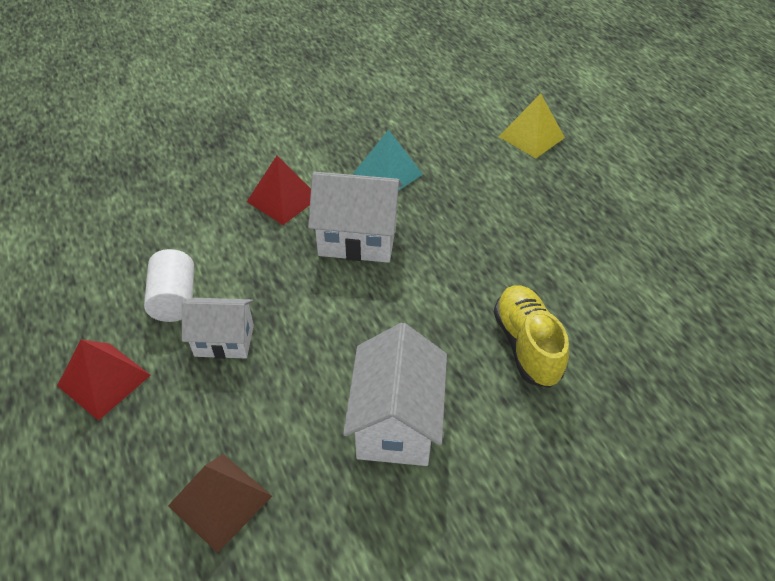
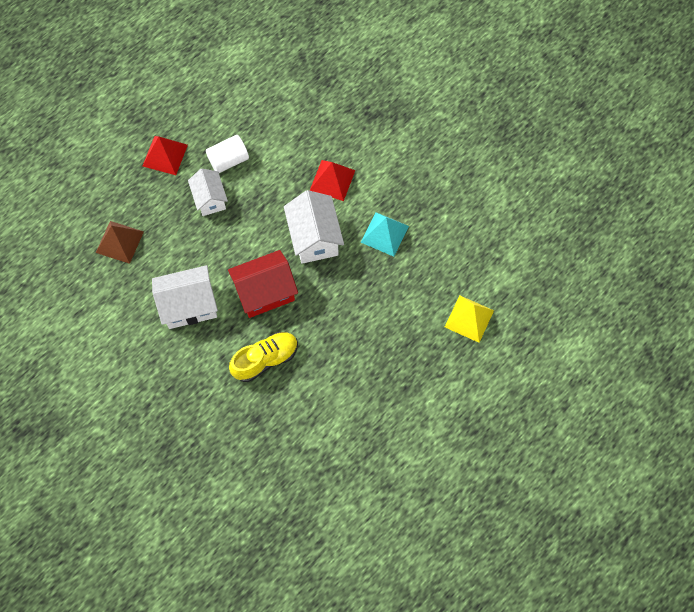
camera: 70 degrees right, 20 degrees up
none -> red house [228,250,298,318]

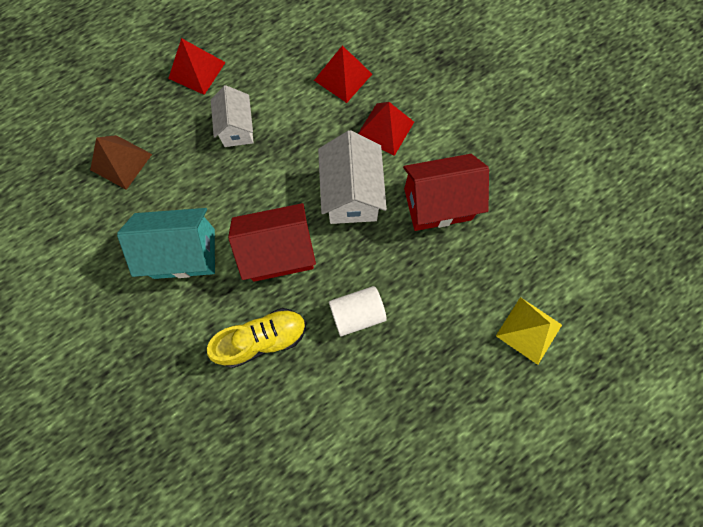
camera: 10 degrees right, 5 degrees up
white house [152,265,218,329] -> turquoise house [117,208,215,279]
white cylinder [206,135,249,173] -> white cylinder moved to [329,286,387,336]
turquoise pyramid [361,212,409,257] -> red house [403,154,489,231]
none -> red pyramid [314,45,372,103]

